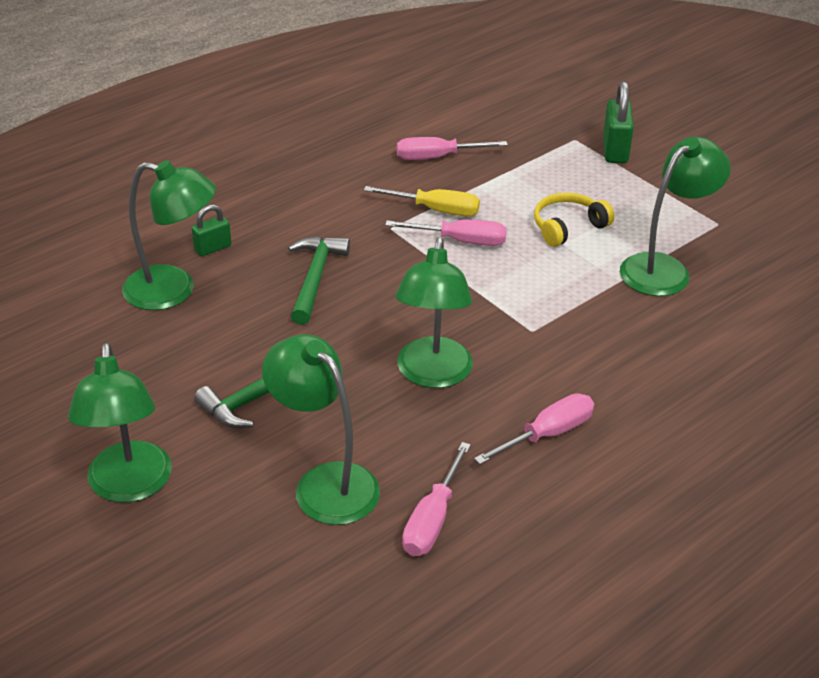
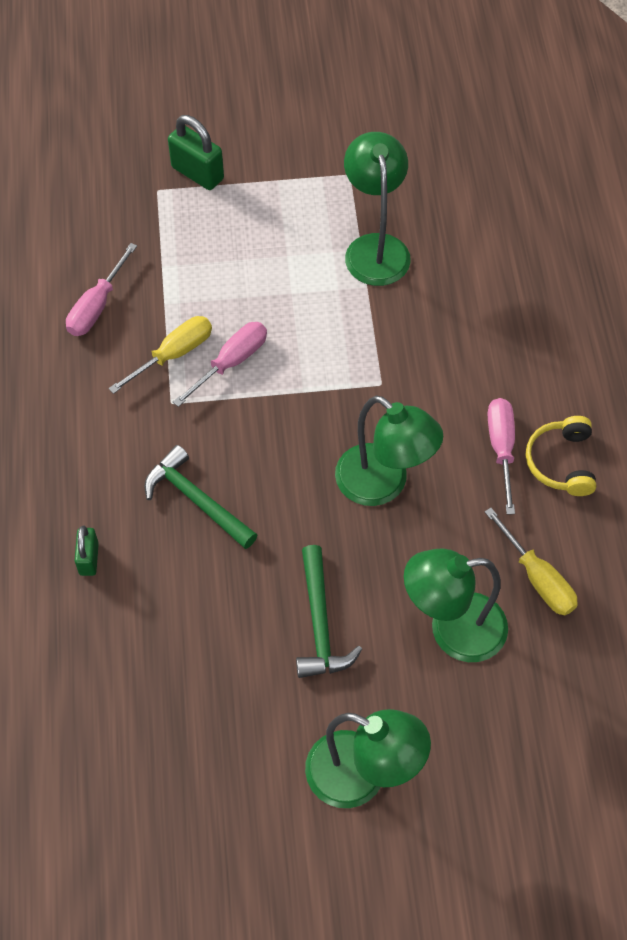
camera: 55 degrees left, 20 degrees up
green lamp [122,161,216,310] -> none
pink screwdriver [402,442,471,556] -> yellow screwdriver [485,508,578,615]
yellow headphones [534,192,614,247] -> yellow headphones moved to [526,416,596,496]

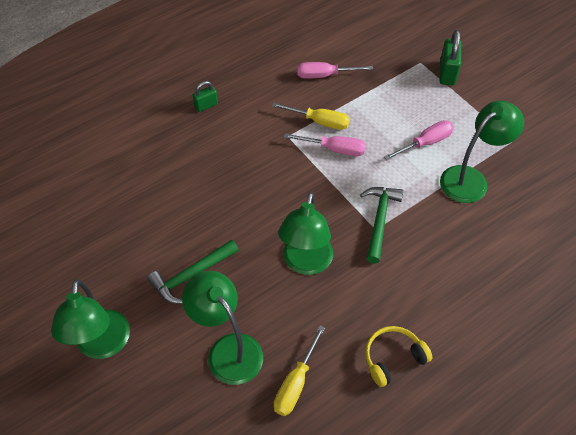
camera: 60 degrees right, 5 degrees down
green padlock [75,525,99,576] -> green padlock moved to [193,81,218,112]
green hammer [144,445,257,549] -> green hammer moved to [360,187,404,264]
pink screwdriver [488,398,515,514] -> pink screwdriver moved to [384,120,454,160]

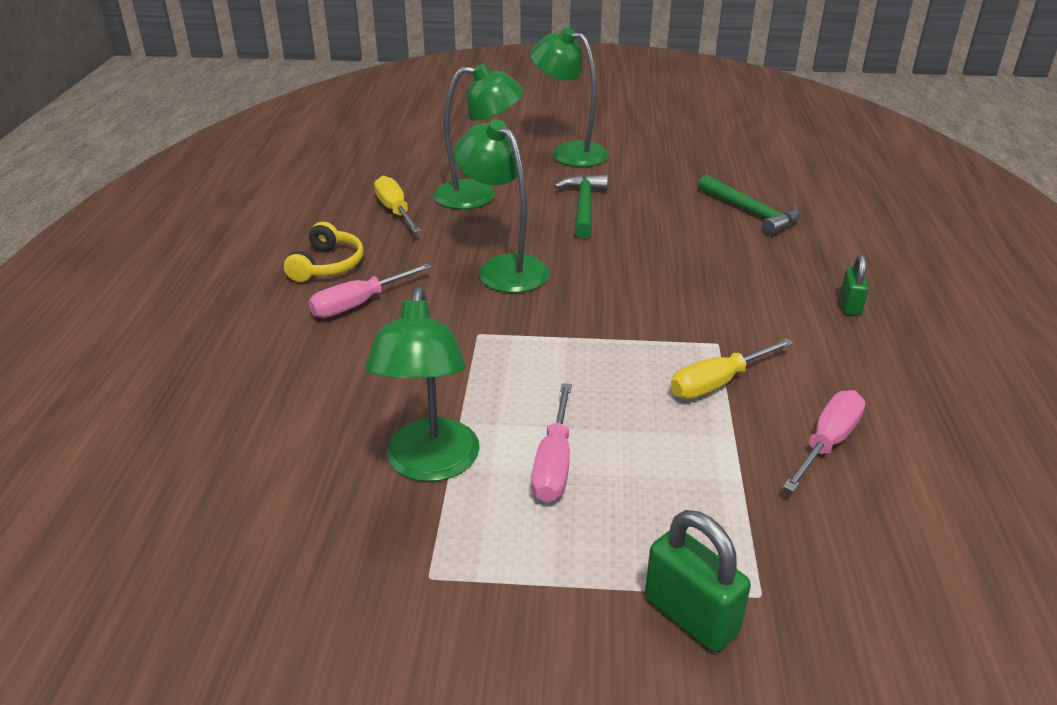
camera: 130 degrees right, 20 degrees down
pink screwdriver [284,133,366,156] -> pink screwdriver moved to [309,263,432,318]
green hammer [360,187,404,264] -> green hammer moved to [698,175,800,235]

